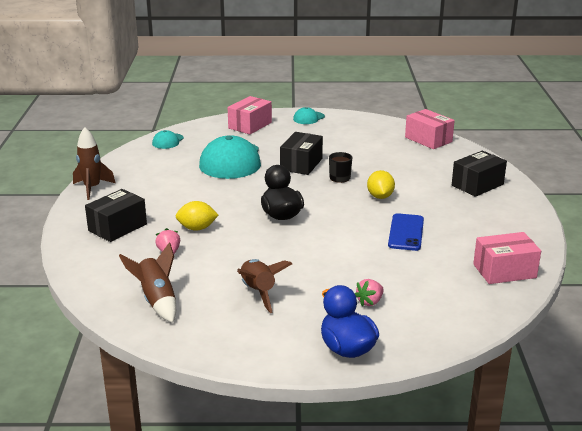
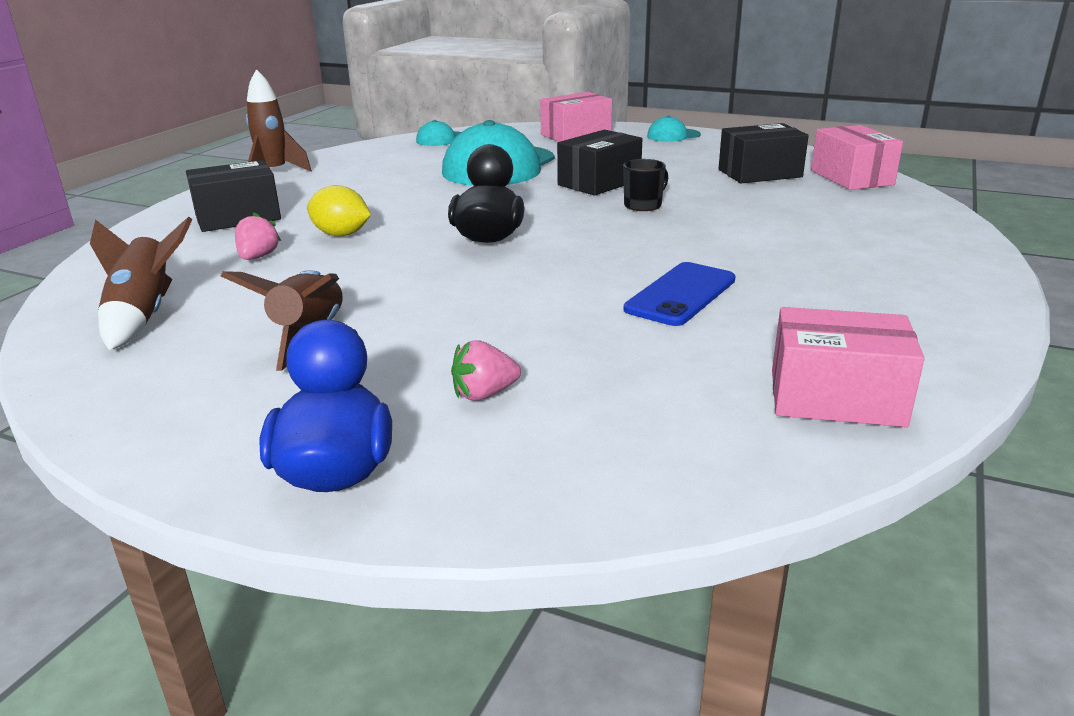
camera: 25 degrees right, 0 degrees up
yellow lemon [367,170,395,199] -> none
black box [452,151,507,197] -> black box moved to [719,123,809,183]

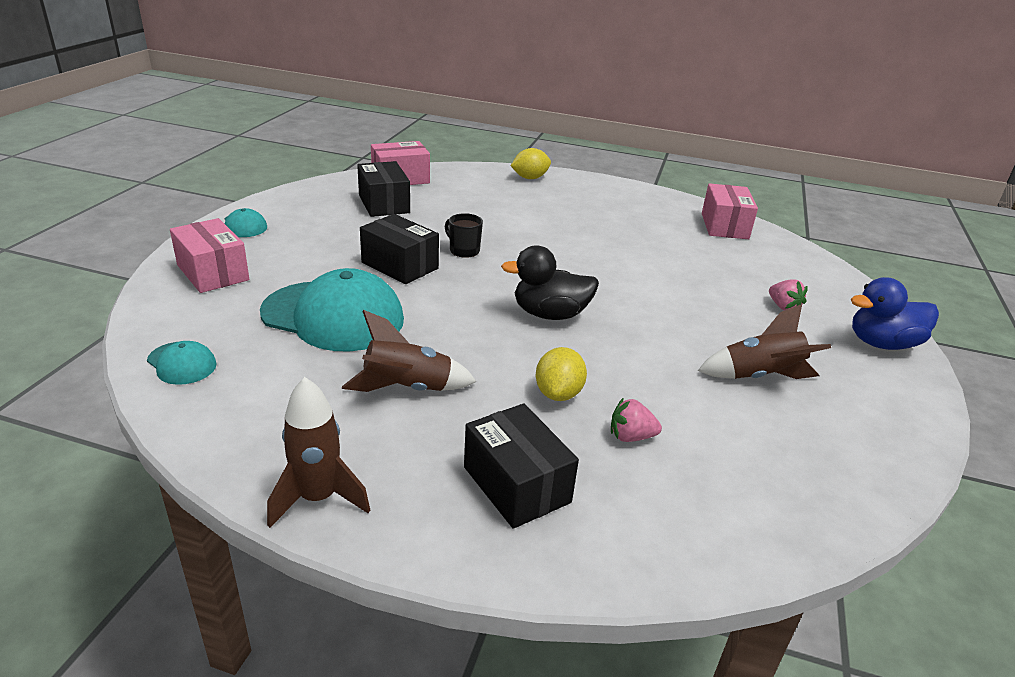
camera: 100 degrees left, 5 degrees up
brown rocket [90,216,192,350] -> brown rocket moved to [342,310,477,392]
blue phone [624,262,736,326] -> none
none -> yellow lemon [511,148,551,179]

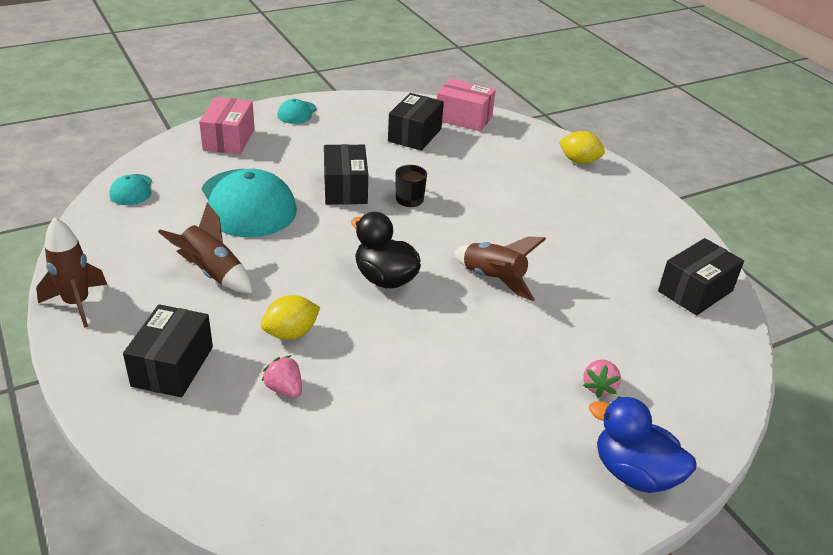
camera: 45 degrees right, 5 degrees up
brown rocket [698,304,831,379] -> brown rocket moved to [454,237,546,301]
pink box [702,183,758,239] -> black box [658,238,744,315]

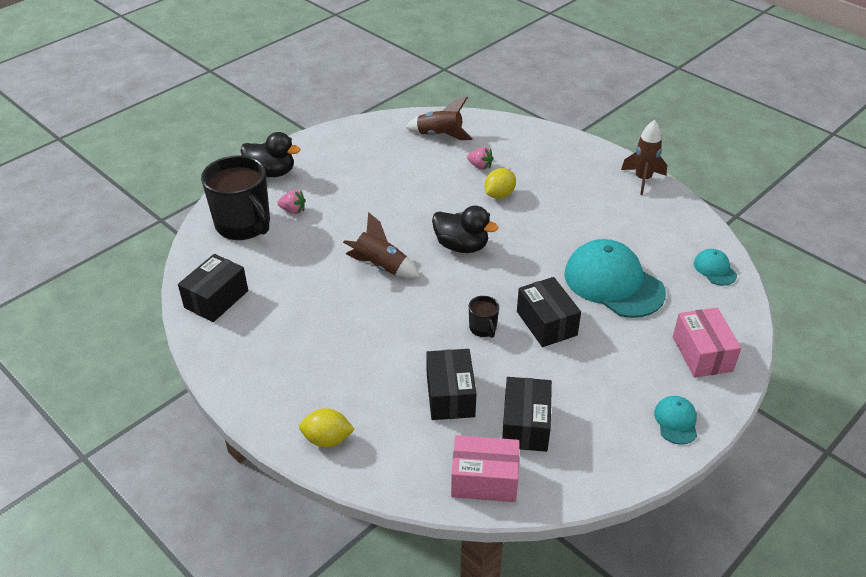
camera: 165 degrees right, 5 degrees up
black box [123,304,213,397] -> black box moved to [426,349,477,420]
brown rocket [158,203,252,293] -> brown rocket moved to [406,97,473,140]
pink strawberry [583,359,621,398] -> pink strawberry turned 105 degrees clockwise [277,190,305,214]
blue duck [589,397,696,493] -> black duck [240,132,300,177]
none -> black mug [201,155,270,240]

